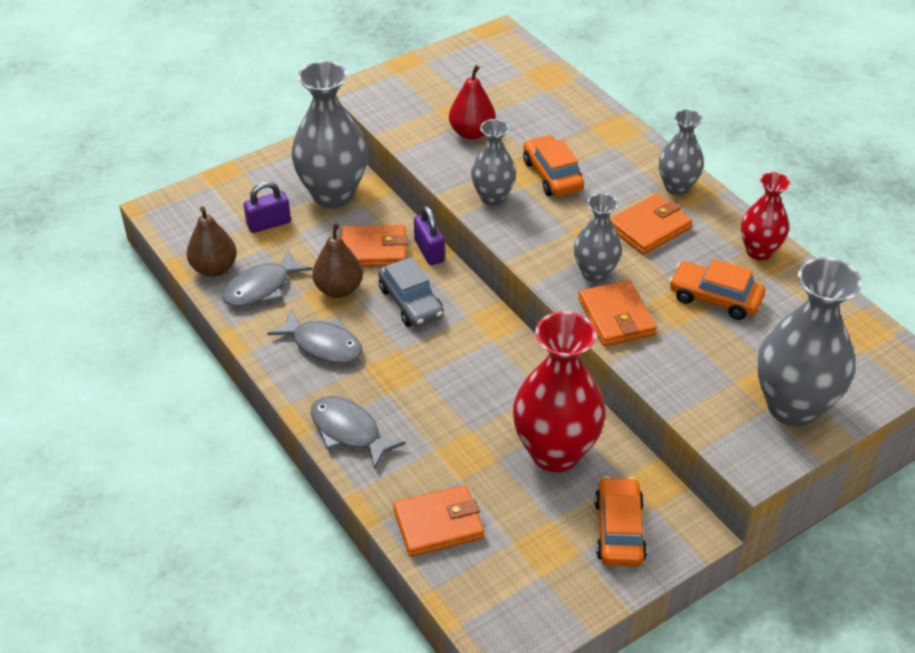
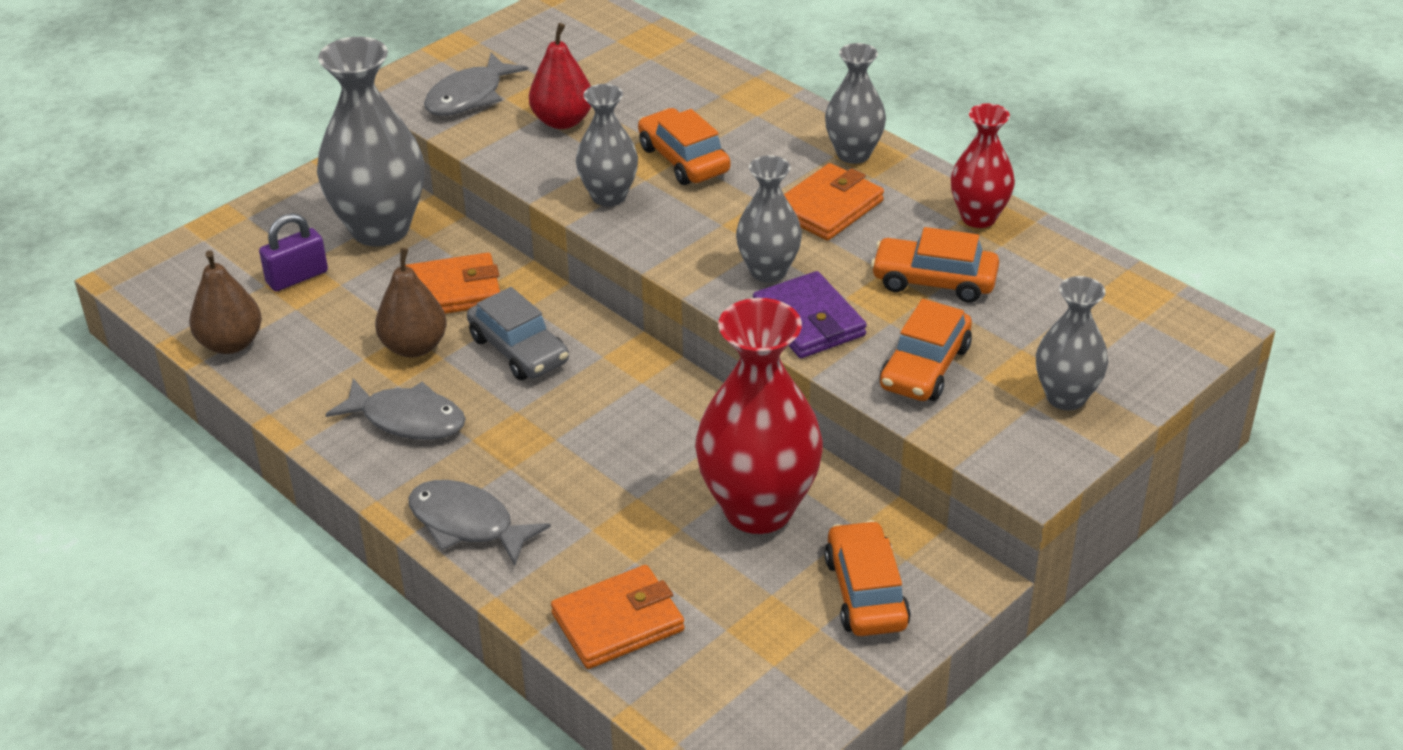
camera: 10 degrees left, 5 degrees down
grey fish [222,250,312,307] -> grey fish moved to [424,53,528,116]
purple padlock [414,206,445,265] -> none
orange wallet [578,280,657,347] -> purple wallet [753,271,867,358]
grey vase [757,257,862,427] -> grey vase [1036,276,1108,410], size x0.57
none -> orange car [880,299,972,401]

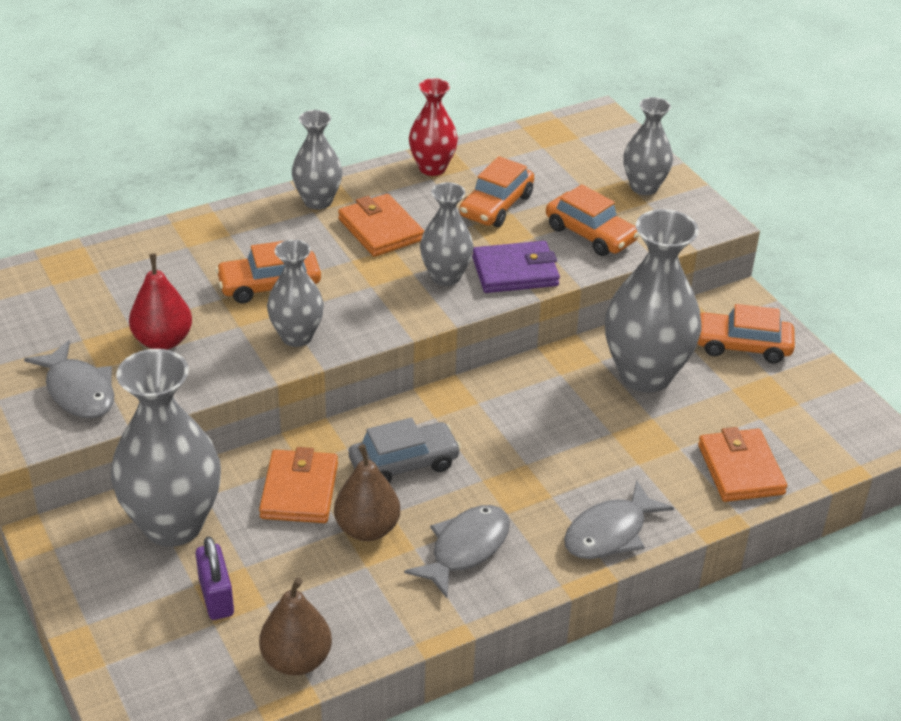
camera: 75 degrees left, 0 degrees up
red vase [695,298,823,534] -> grey vase [605,209,702,393]

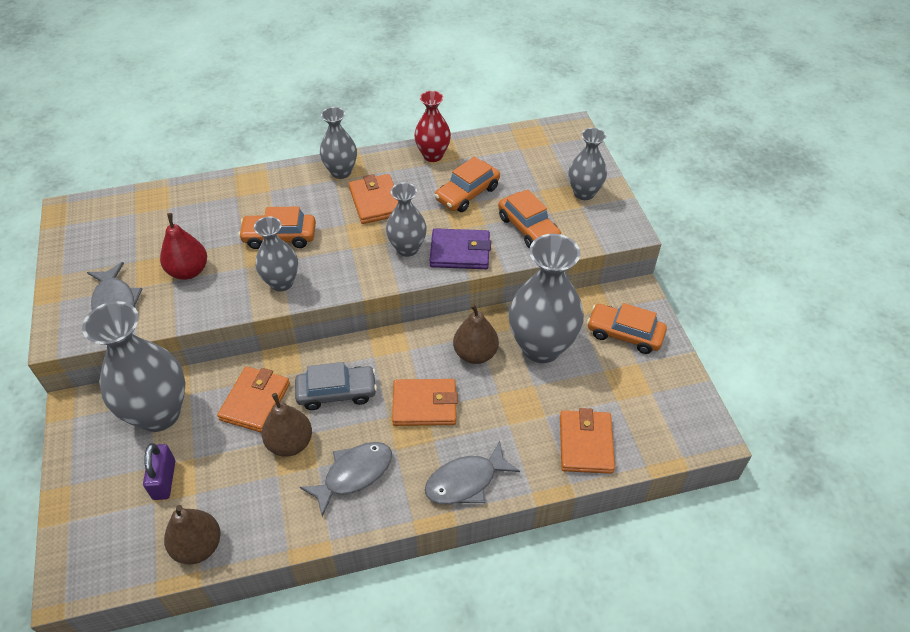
camera: 15 degrees right, 10 degrees up
none -> orange wallet [392,379,458,426]
none -> brown pear [453,303,499,364]

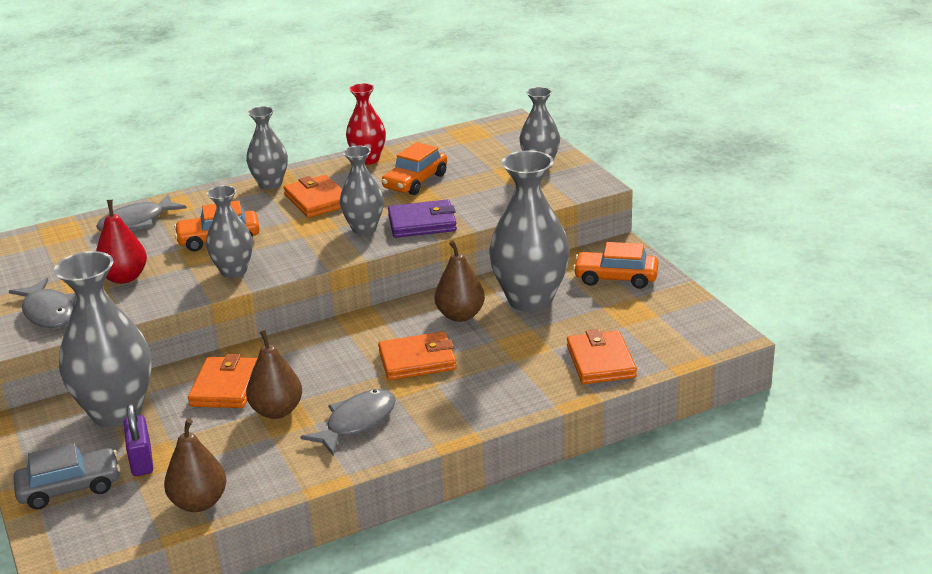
camera: 10 degrees left, 20 degrees down
grey car [295,362,377,410] -> grey car moved to [13,443,120,510]
grey fish [425,441,520,505] -> grey fish moved to [96,194,187,231]
orange car [498,189,561,249] -> none

